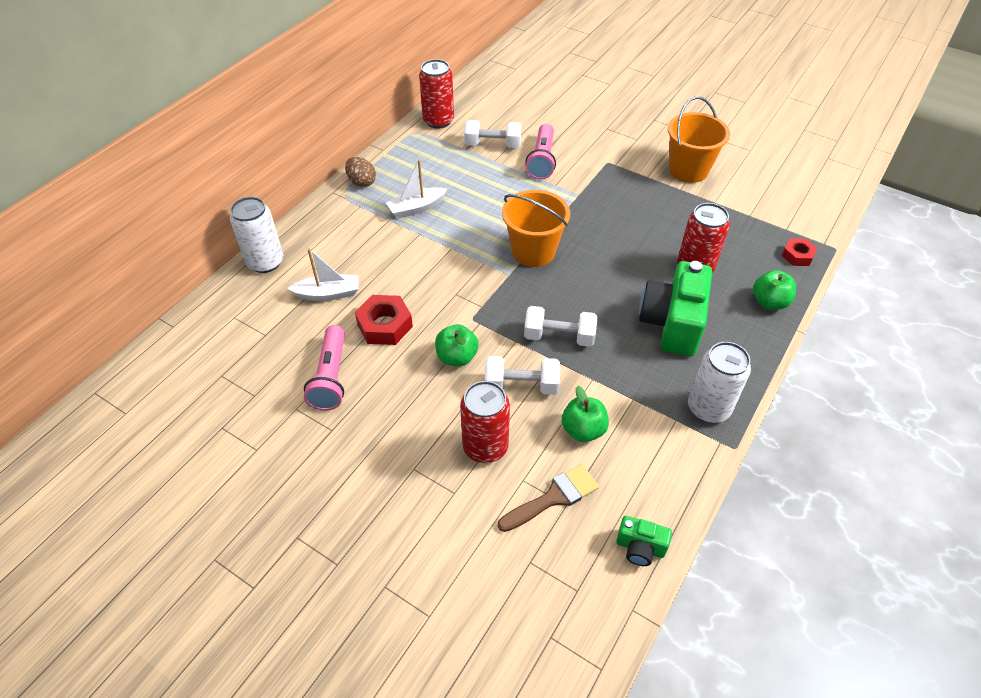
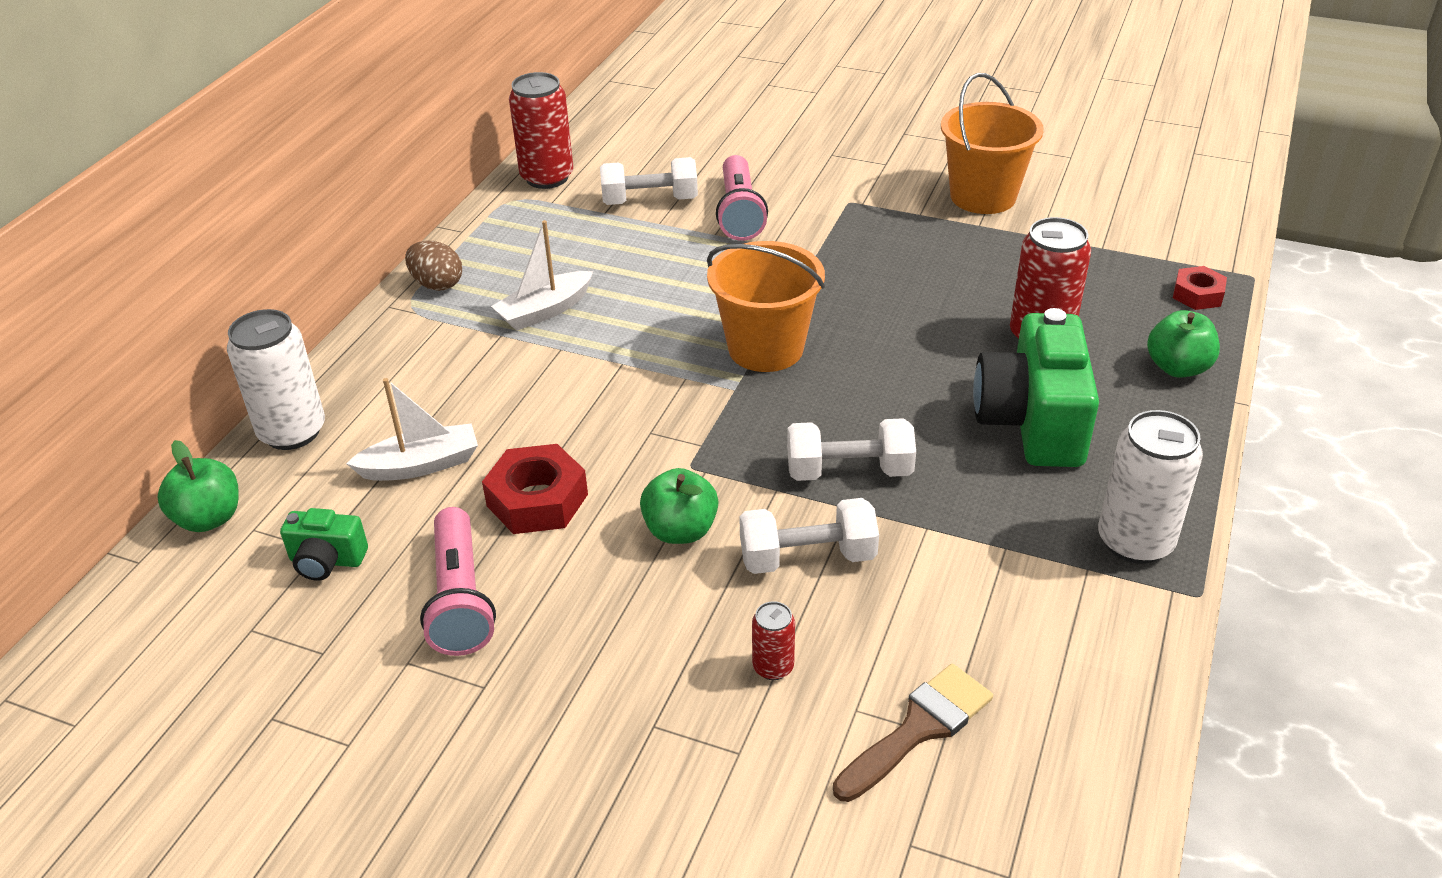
camera: 10 degrees left, 10 degrees down
red can [460,381,510,463] -> red can [752,601,795,680], size x0.50
green apple [562,386,609,442] -> green apple moved to [157,440,239,532]
green camera [616,516,672,566] -> green camera moved to [280,508,368,581]

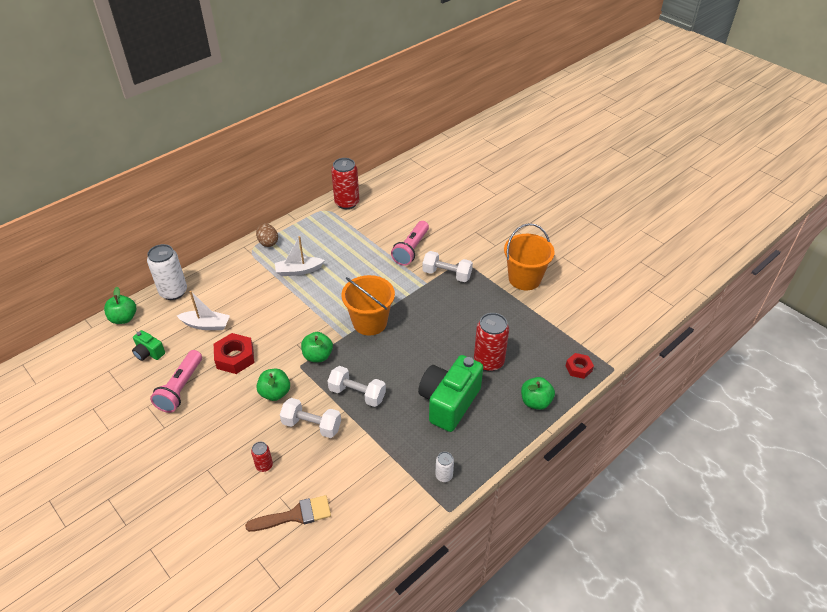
camera: 25 degrees right, 5 degrees up
white dumbbell [600,157,698,205] -> white dumbbell moved to [422,251,473,282]
white can [1098,410,1203,564] -> white can [435,452,454,482], size x0.50
none -> green apple [301,332,333,362]

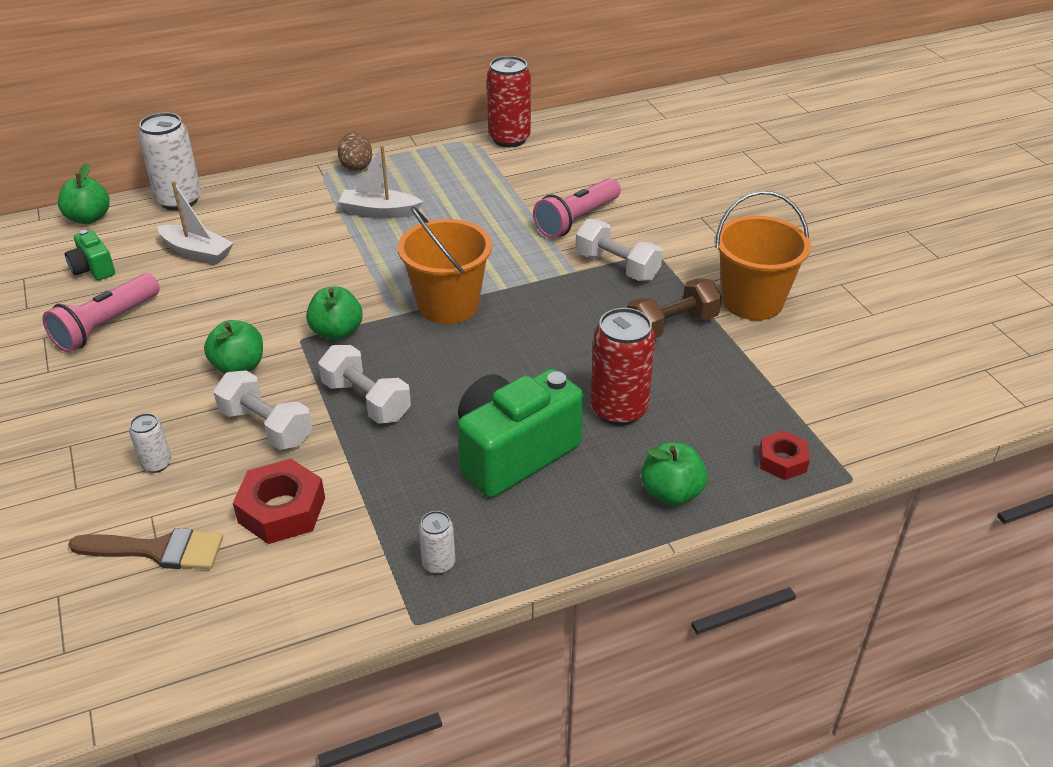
camera: 20 degrees right, 5 degrees down
red nut [214,333,254,374] -> red nut moved to [233,459,325,544]
red can [251,442,273,472] -> white can [129,413,172,473]
none -> brown dumbbell [627,278,722,338]

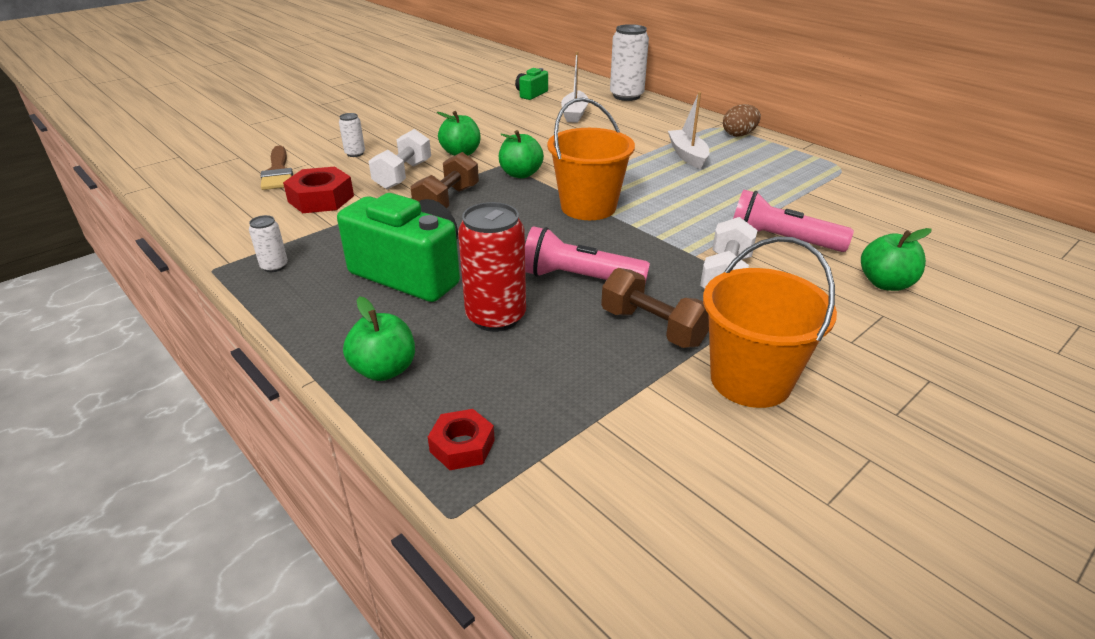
camera: 70 degrees right, 5 degrees down
pink flashlight [43,273,160,352] -> pink flashlight moved to [525,226,650,283]
green apple [58,163,110,224] -> green apple moved to [861,228,932,291]
white dumbbell [318,345,411,424] -> brown dumbbell [410,152,479,208]
red can [487,56,531,147] -> none

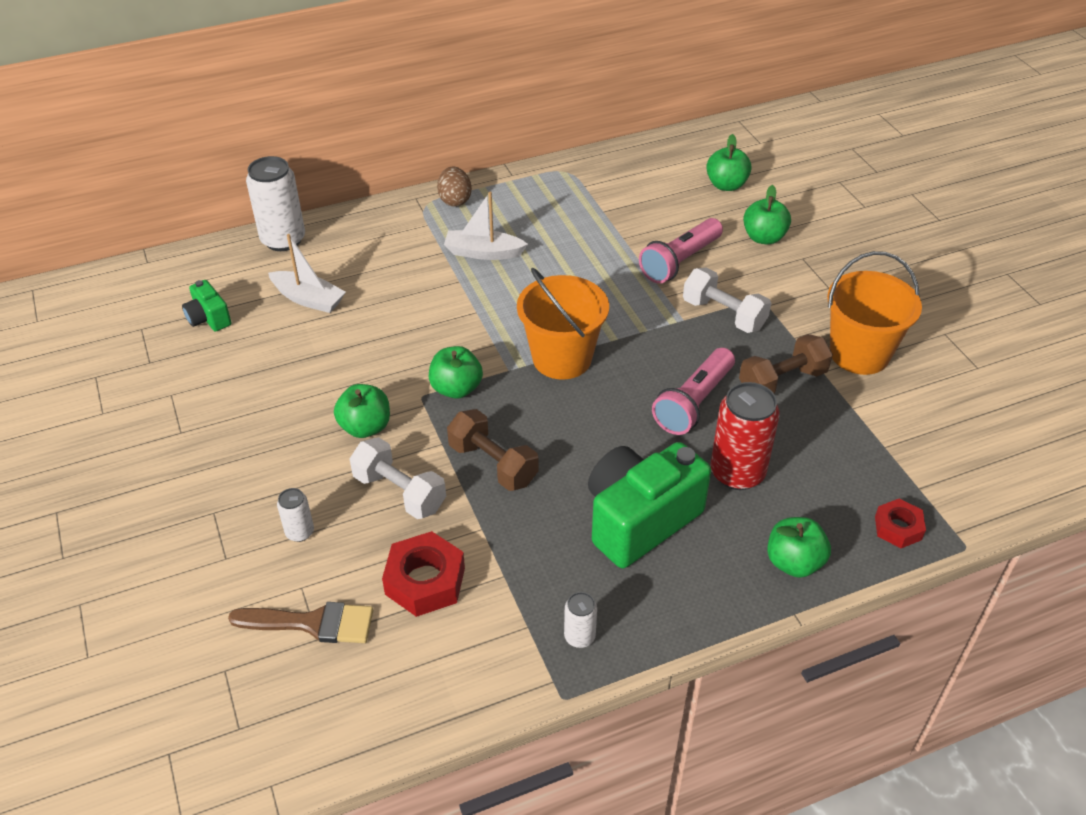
camera: 70 degrees left, 10 degrees up
none -> green apple [706,134,752,191]

